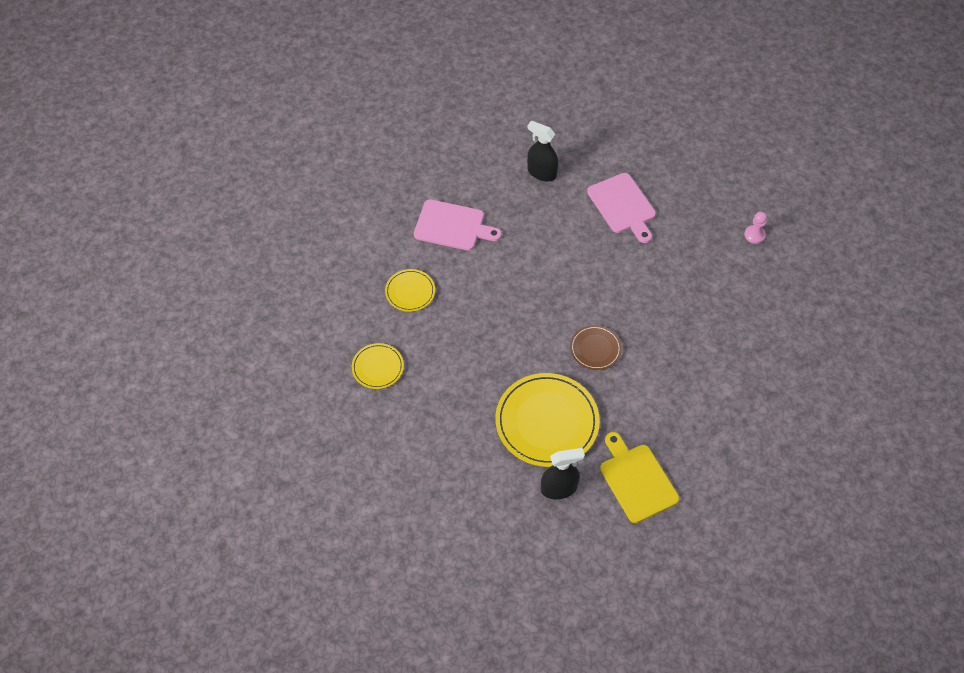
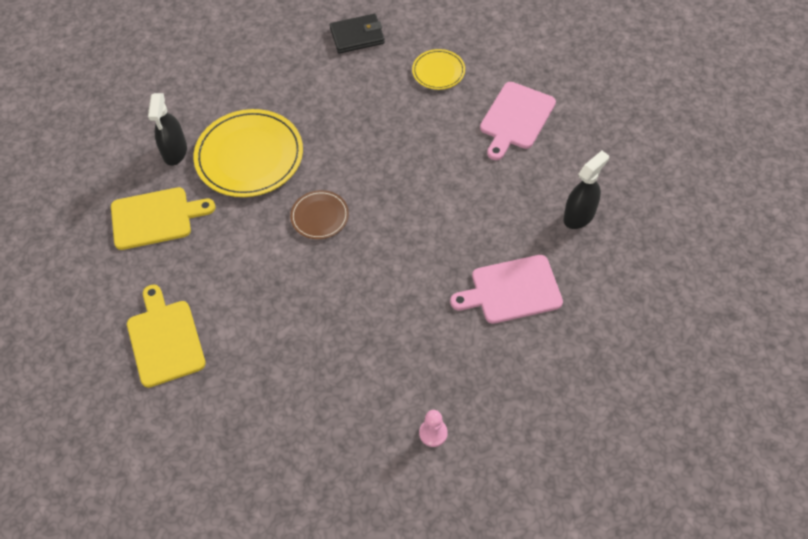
camera: 105 degrees right, 0 degrees up
yellow plate [352,343,404,389] -> black wallet [330,14,385,54]
none -> yellow cutting board [127,284,206,388]

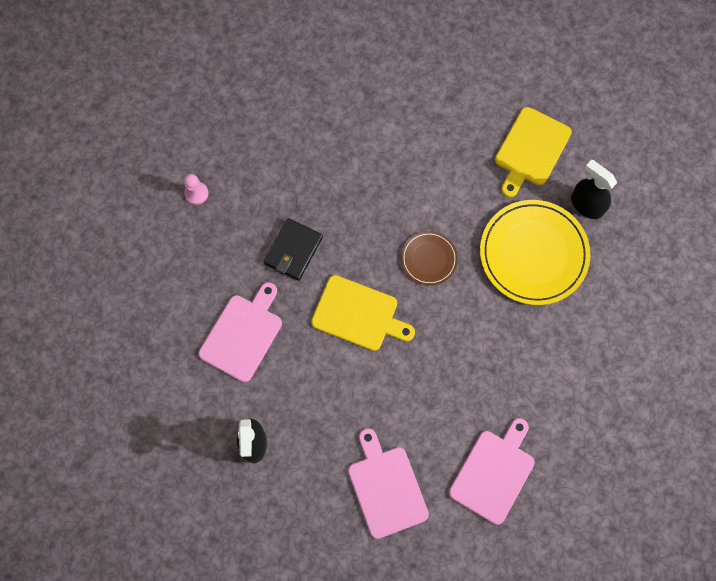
camera: 130 degrees right, 15 degrees up
yellow cutting board [127,284,206,388] -> yellow cutting board moved to [311,275,415,351]
black wallet [330,14,385,54] -> black wallet moved to [264,218,323,281]
yellow plate [412,49,465,90] -> pink cutting board [449,418,535,525]

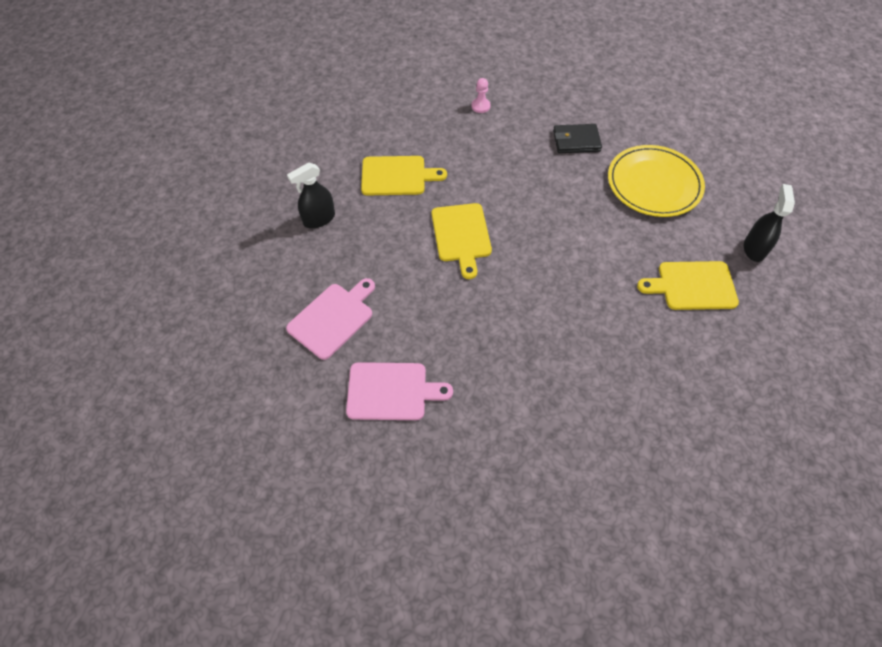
camera: 60 degrees right, 15 degrees down
pink cutting board [199,282,282,382] -> yellow cutting board [361,156,447,196]
black wallet [264,218,323,281] -> black wallet moved to [553,124,602,153]
brown plate [401,231,458,285] -> none
yellow plate [480,200,590,305] -> yellow plate moved to [608,145,705,217]
black spray bottle [571,160,617,219] -> black spray bottle moved to [744,184,795,262]

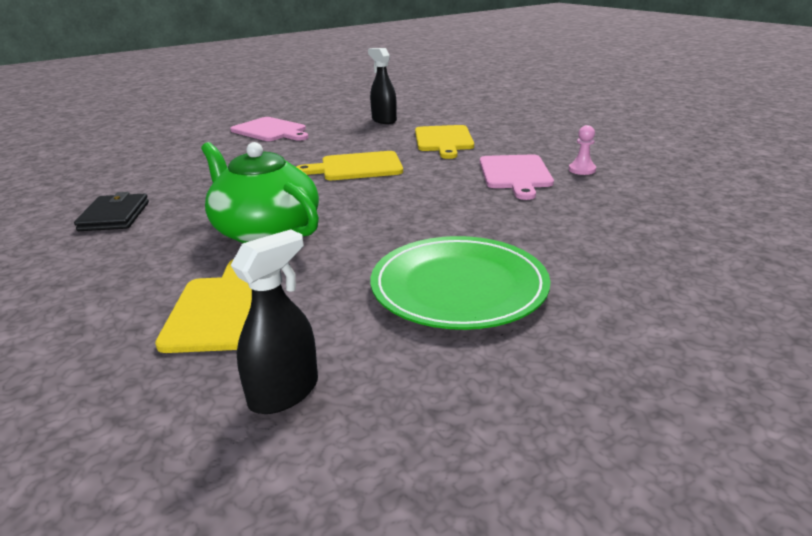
camera: 90 degrees right, 30 degrees down
pink cutting board [346,362,453,420] -> pink cutting board moved to [480,154,554,200]
black wallet [553,124,602,153] -> black wallet moved to [74,192,149,231]
yellow plate [608,145,705,217] -> green plate [371,236,550,330]
black spray bottle [744,184,795,262] -> black spray bottle turned 60 degrees counterclockwise [231,229,318,414]
none -> green teapot [201,142,319,243]

